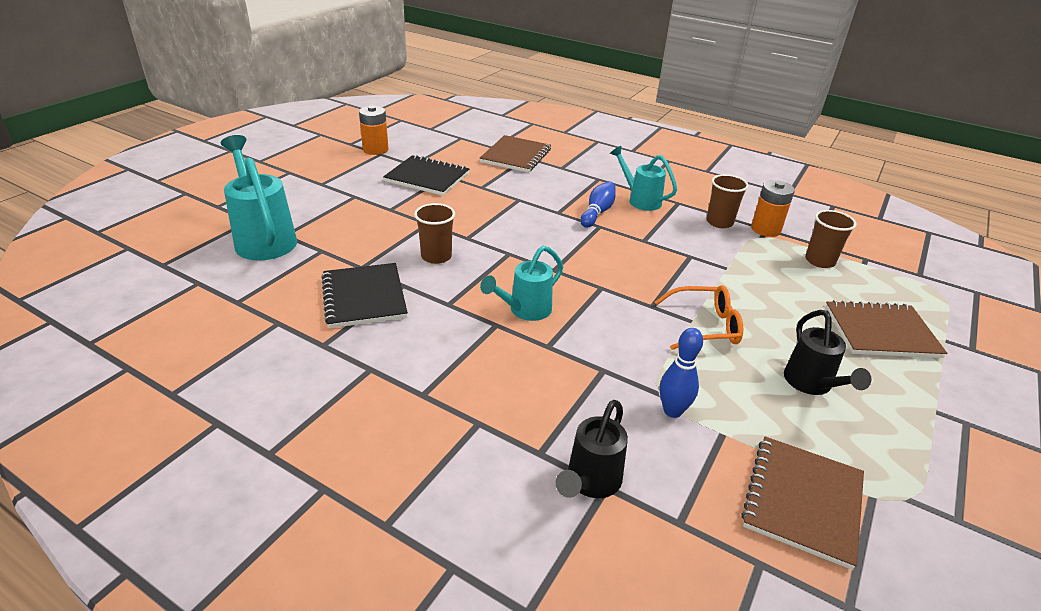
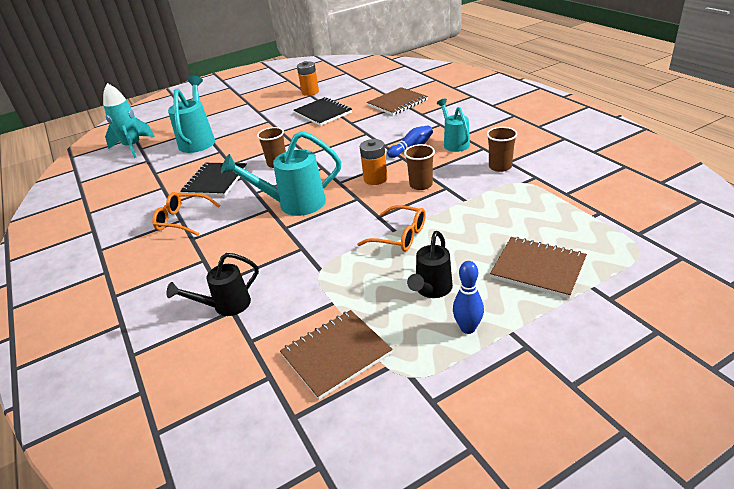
camera: 35 degrees right, 0 degrees up
turquoise watering can [480,246,563,321] -> turquoise watering can [221,131,341,216], size x1.59
blue bowling pin [660,328,703,418] -> blue bowling pin moved to [453,261,484,334]
orange battery [751,180,795,237] -> orange battery moved to [360,139,388,185]
brown cup [805,210,857,268] -> brown cup moved to [404,144,435,190]
none -> turquoise rocket [103,83,155,158]
none -> orange glasses [152,192,220,236]

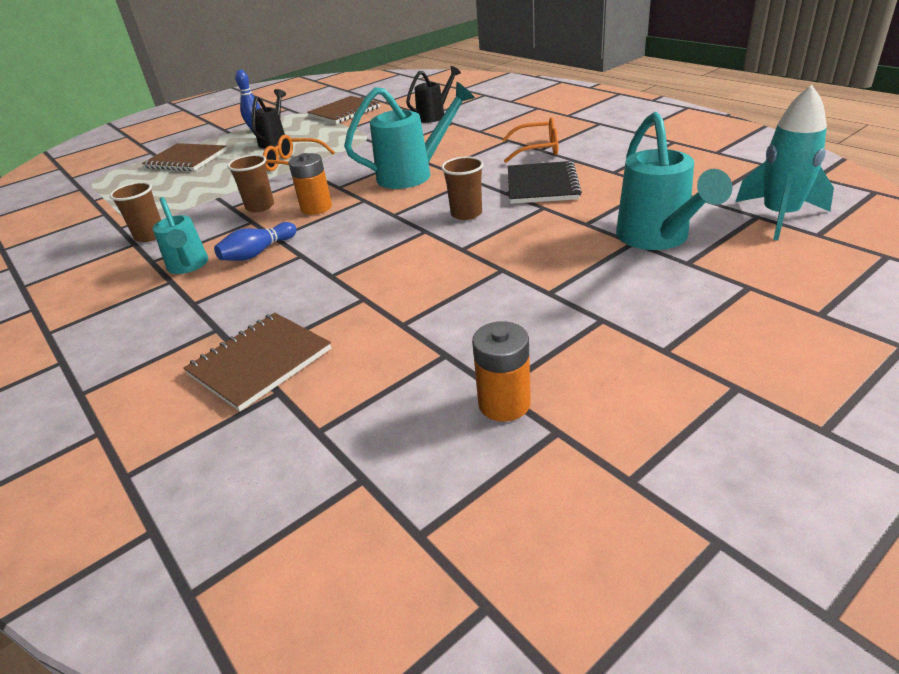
camera: 170 degrees right, 0 degrees up
black notebook [294,97,352,126] -> none

